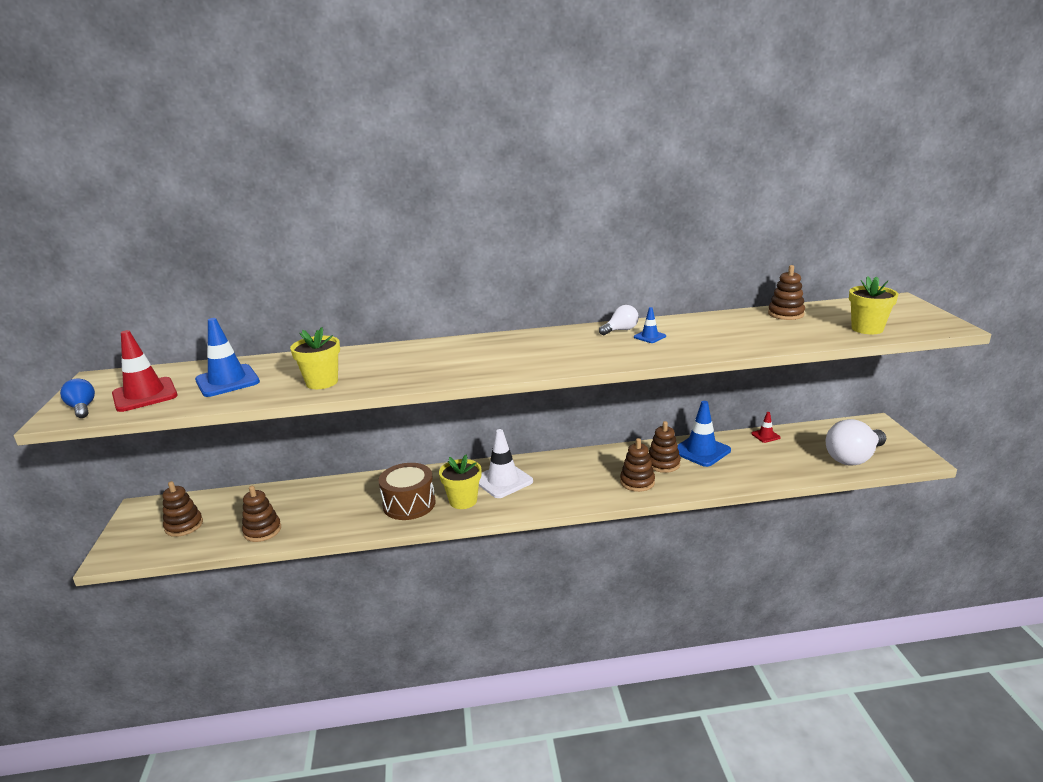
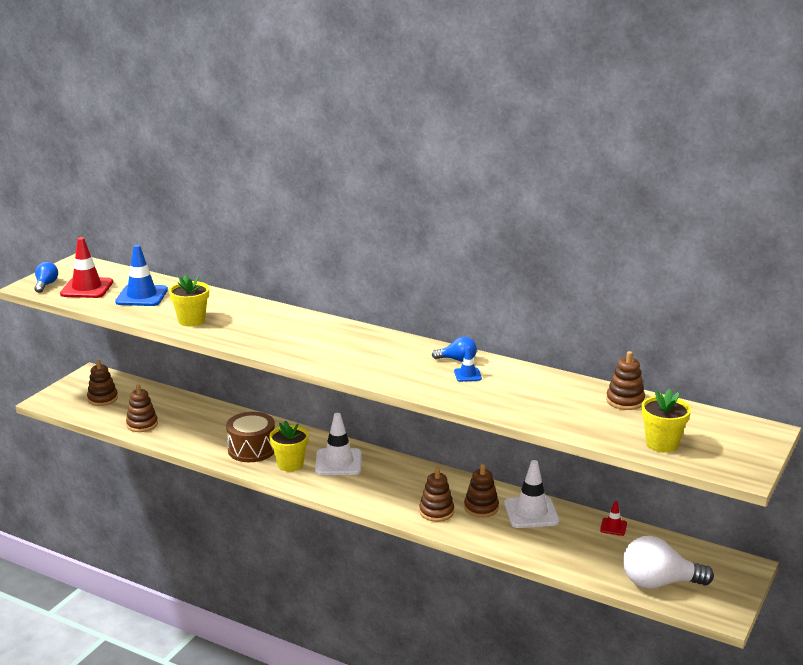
camera: 35 degrees right, 0 degrees up
white light bulb [599,305,639,335] -> blue light bulb [432,336,477,362]
blue traffic cone [678,401,731,467] -> white traffic cone [504,460,560,528]

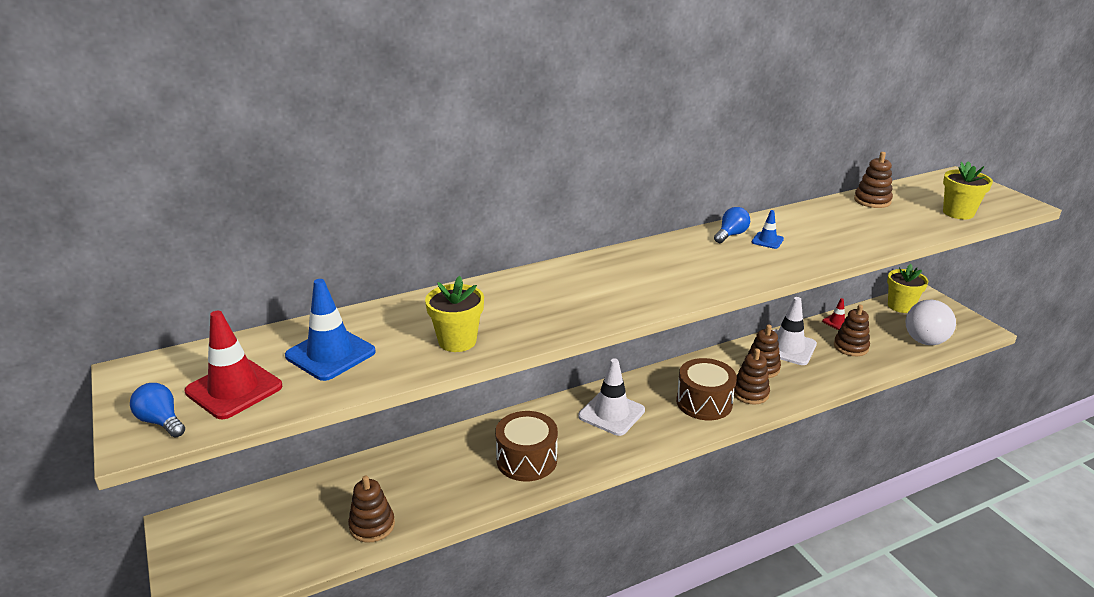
camera: 55 degrees left, 5 degrees up
brown stacking toy [87,360,118,406] -> brown stacking toy moved to [834,305,870,356]
yellow flower pot [269,420,309,472] -> yellow flower pot moved to [887,264,928,313]
none -> brown drum [676,358,737,420]

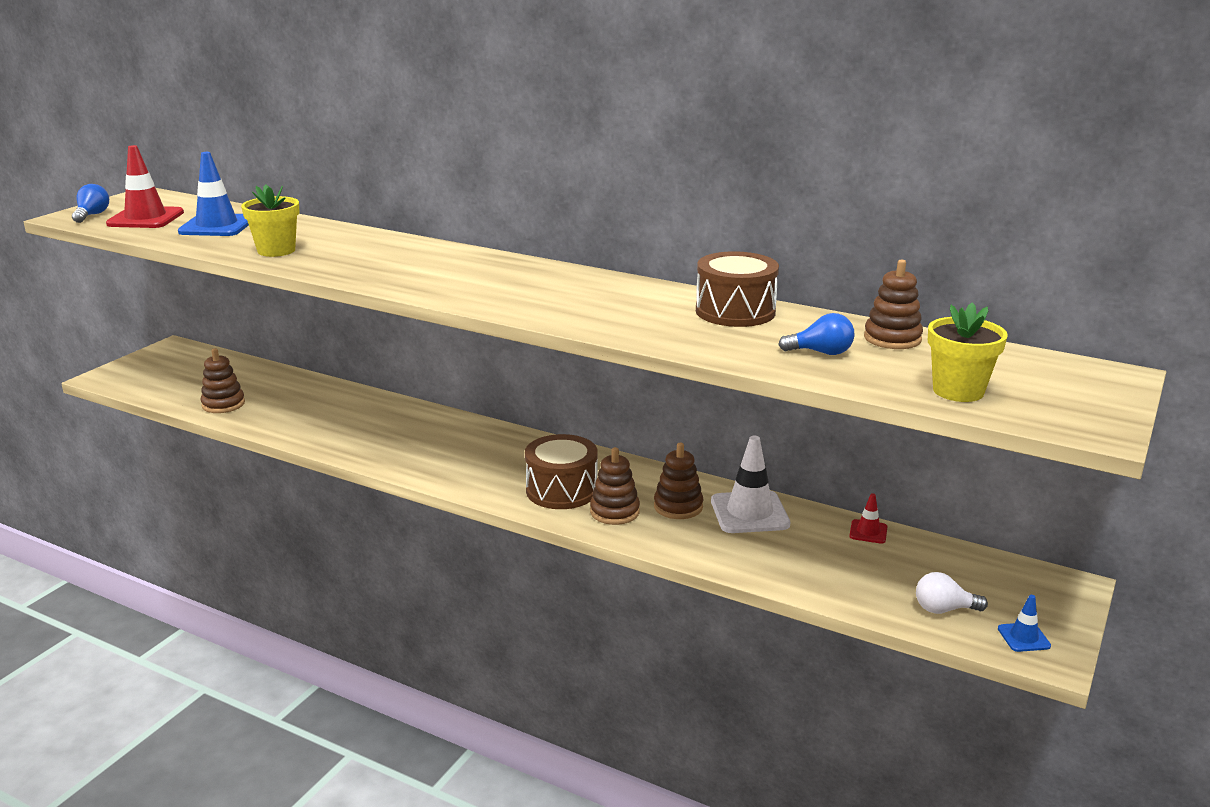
camera: 55 degrees right, 5 degrees down
brown drum [495,411,558,481] -> brown drum moved to [696,251,779,327]
white traffic cone [578,358,645,436] -> none
blue light bulb [714,207,750,243] -> blue light bulb moved to [778,313,855,355]
blue traffic cone [752,210,784,249] -> blue traffic cone moved to [998,595,1051,652]
brown stacking toy [834,305,870,356] -> none
yellow flower pot [887,264,928,313] -> none
white light bulb [906,300,956,345] -> white light bulb [916,572,988,614], size x0.53

